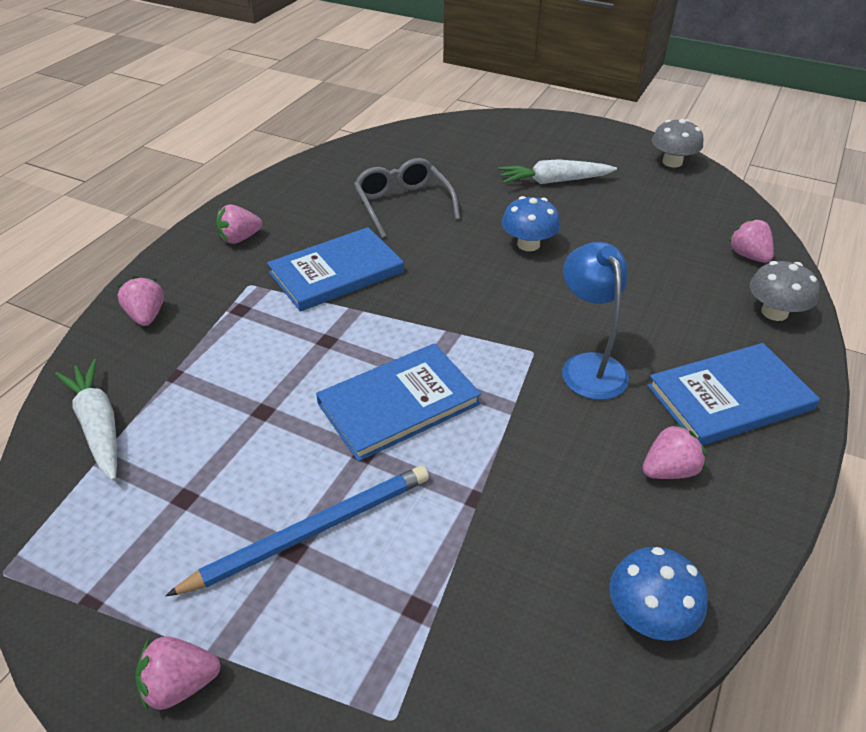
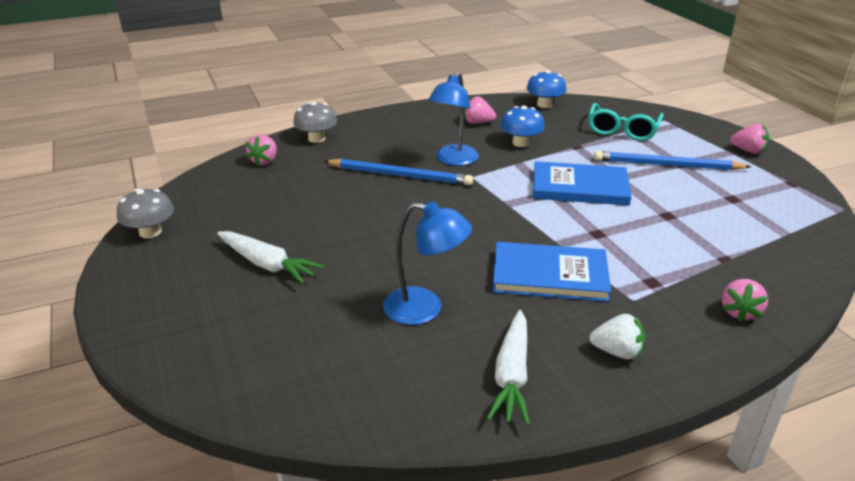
camera: 140 degrees left, 10 degrees down
white carrot [55,359,117,481] -> white carrot moved to [487,310,530,426]
pink strawberry [216,205,262,244] -> white strawberry [589,314,645,360]
grey glasses [354,158,460,238] -> blue lamp [383,201,472,325]
blue mushroom [502,196,560,251] -> blue mushroom moved to [501,105,545,147]
blue book [647,343,820,446] -> none
none -> blue pencil [324,159,473,185]
none -> turquoise glasses [588,103,664,141]

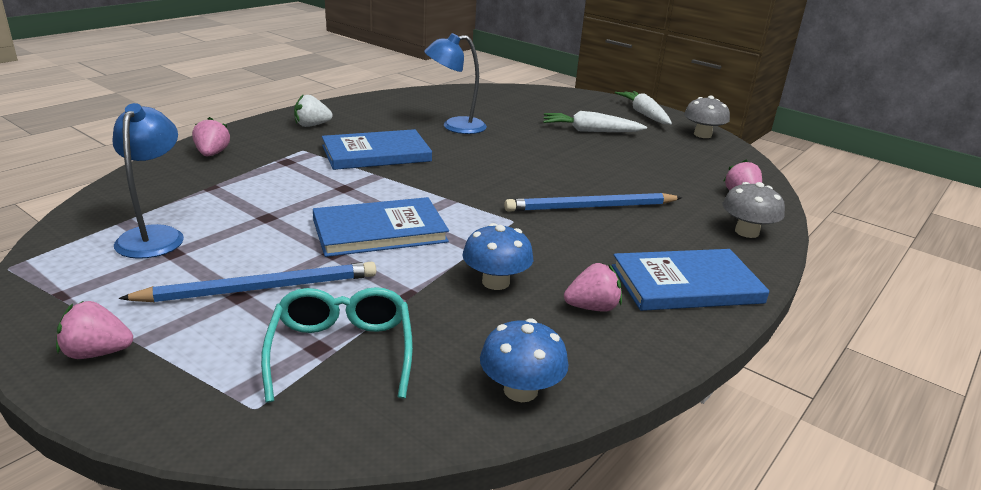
camera: 150 degrees right, 5 degrees down
blue lamp [428,72,479,166] -> blue lamp moved to [112,103,184,259]
white carrot [487,310,530,426] -> white carrot moved to [615,91,672,124]
none -> blue book [612,249,769,311]

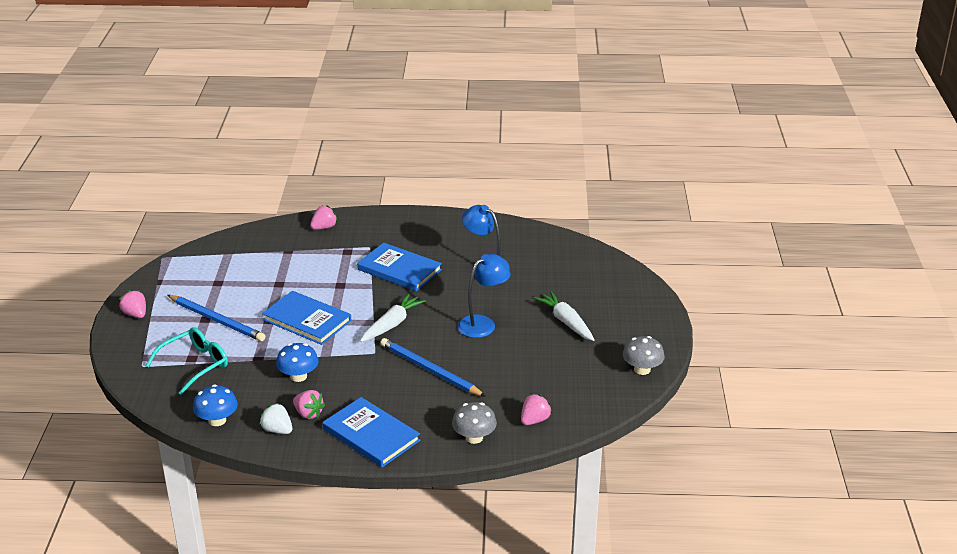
camera: 55 degrees right, 5 degrees up
blue lamp [112,103,184,259] -> blue lamp moved to [457,254,510,338]
white strawberry [294,95,333,127] -> white strawberry moved to [259,403,292,434]
white carrot [615,91,672,124] -> white carrot moved to [360,293,426,342]

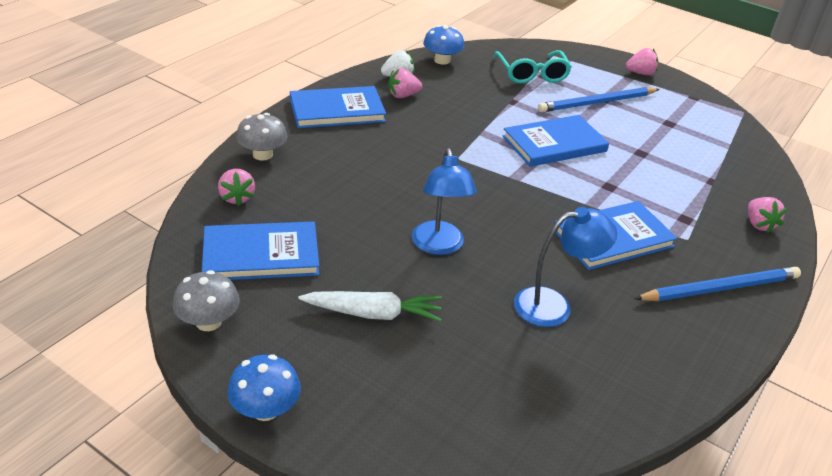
camera: 120 degrees right, 5 degrees up
blue mushroom [276,343,319,382] -> blue mushroom moved to [227,355,301,421]
white carrot [360,293,426,342] -> none
blue pencil [380,338,486,397] -> blue pencil moved to [634,267,801,301]
none -> blue book [202,221,320,280]

